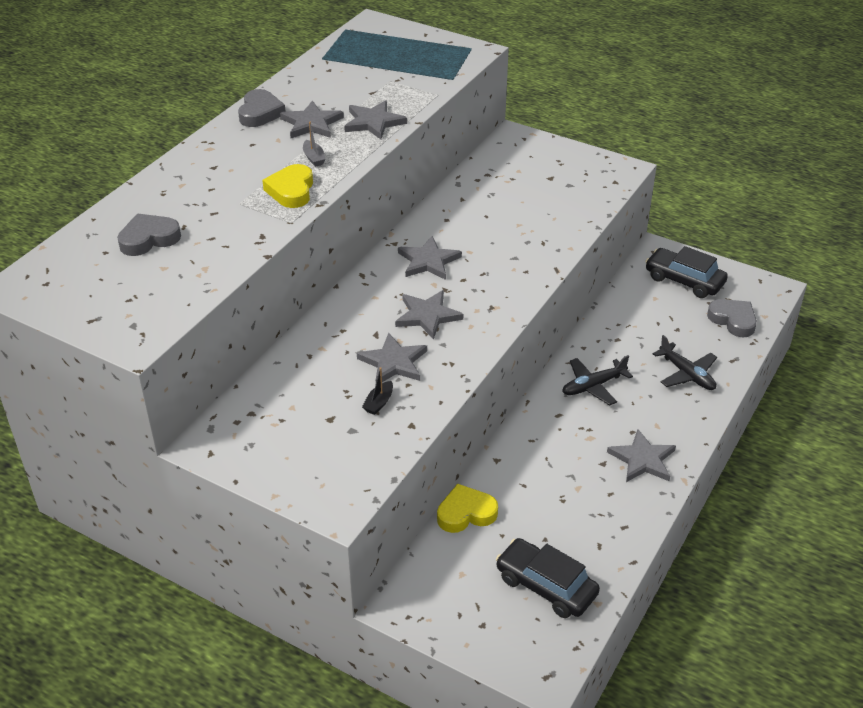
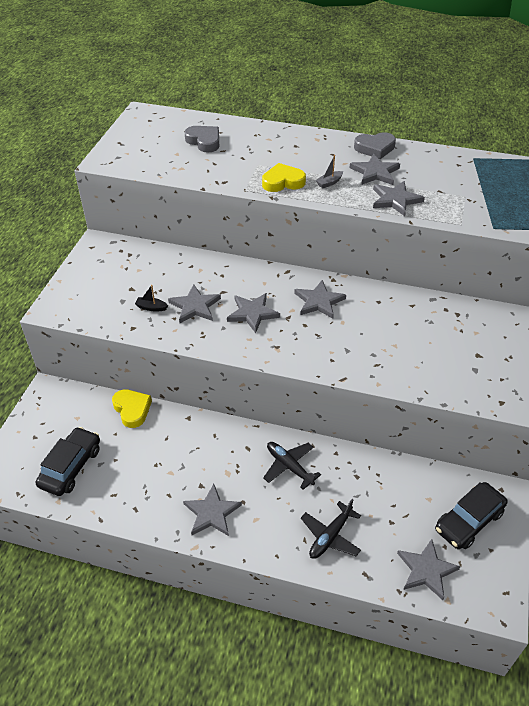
camera: 75 degrees right, 5 degrees up
black car [645,246,728,298] -> black car turned 150 degrees counterclockwise [435,482,508,549]
grey heart [707,299,757,337] -> grey star [397,539,461,600]

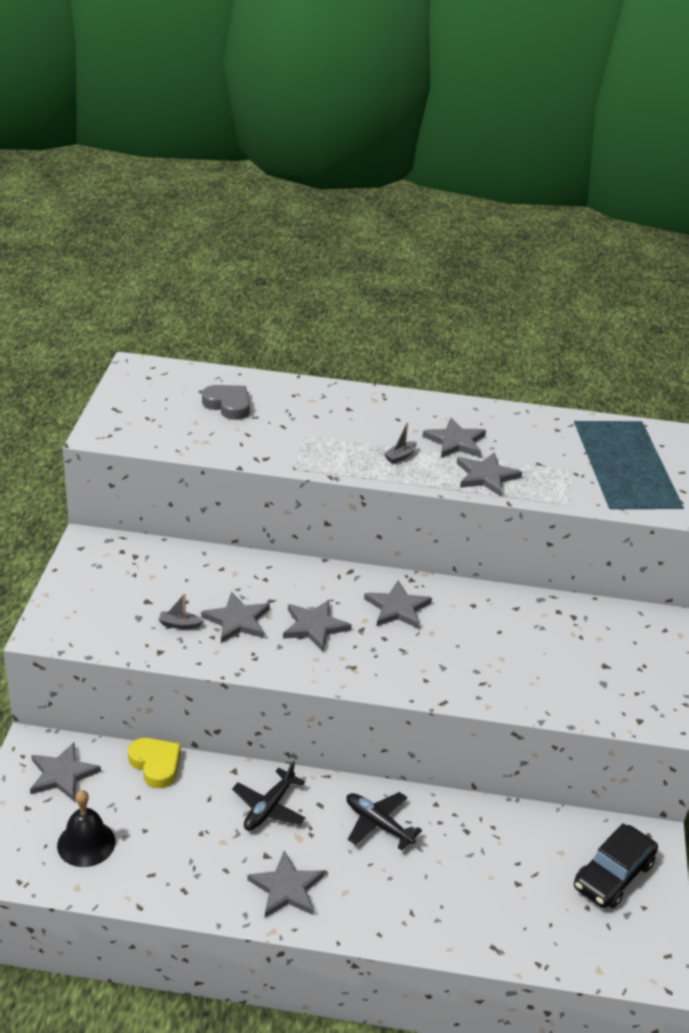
camera: 10 degrees left, 10 degrees down
black car [36,427,100,496] -> black bell [57,790,115,867]
black boat [135,285,168,311] -> grey boat [159,594,203,629]
yellow heart [262,163,306,192] -> none
black plane [301,499,361,559] -> black plane moved to [232,761,306,831]
grey heart [354,132,396,159] -> none
grey star [397,539,461,600] -> grey star moved to [30,742,101,801]

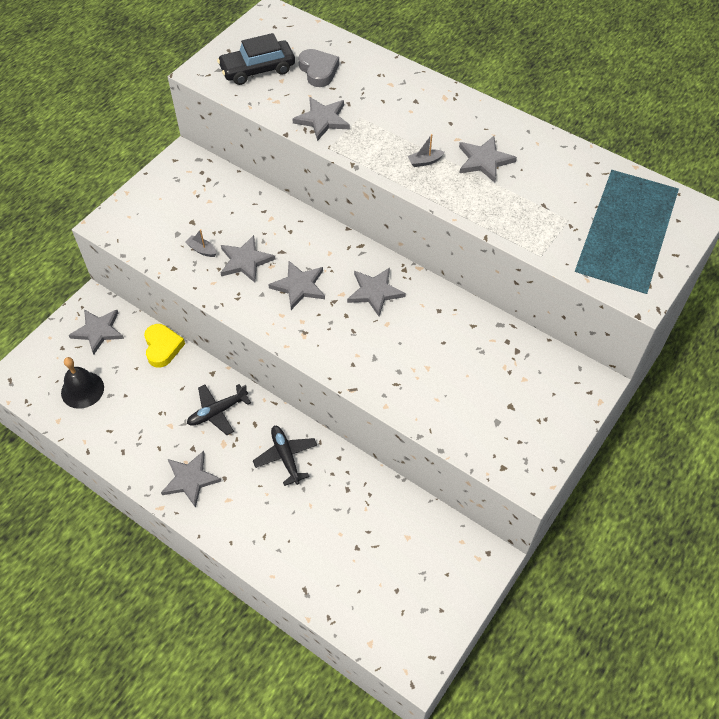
camera: 30 degrees right, 20 degrees up
grey star [457,452,522,497] -> grey star moved to [293,97,350,141]
black car [574,823,658,908] -> black car moved to [217,33,295,85]

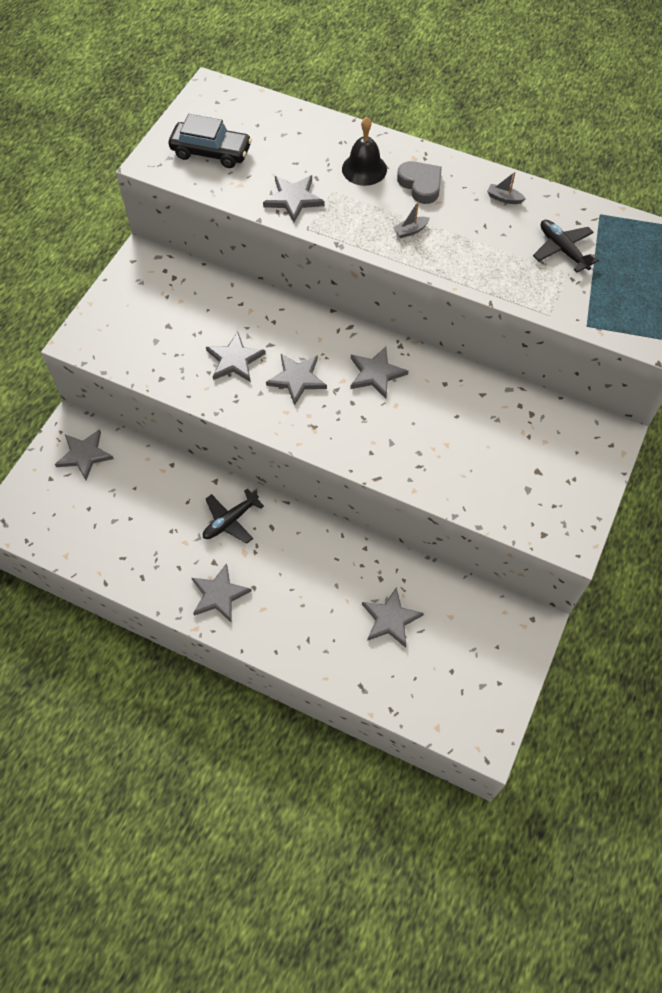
camera: 10 degrees left, 5 degrees up
black bell [61,357,104,409] -> black bell moved to [342,117,387,186]
yellow heart [144,324,185,368] -> none
grey boat [185,229,217,257] -> grey boat moved to [487,172,526,204]
black car [217,33,295,85] -> black car turned 135 degrees counterclockwise [169,114,252,168]
black plane [253,426,317,486] -> black plane moved to [533,220,599,273]
grey heart [298,49,339,87] -> grey heart moved to [397,161,442,204]
grey star [459,136,517,183] -> grey star moved to [362,587,424,648]

